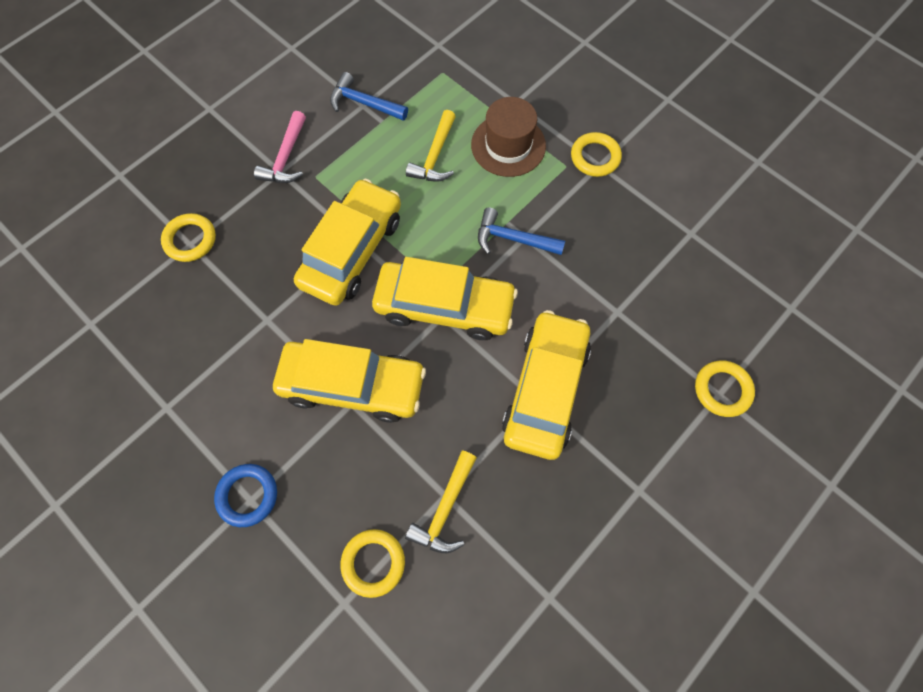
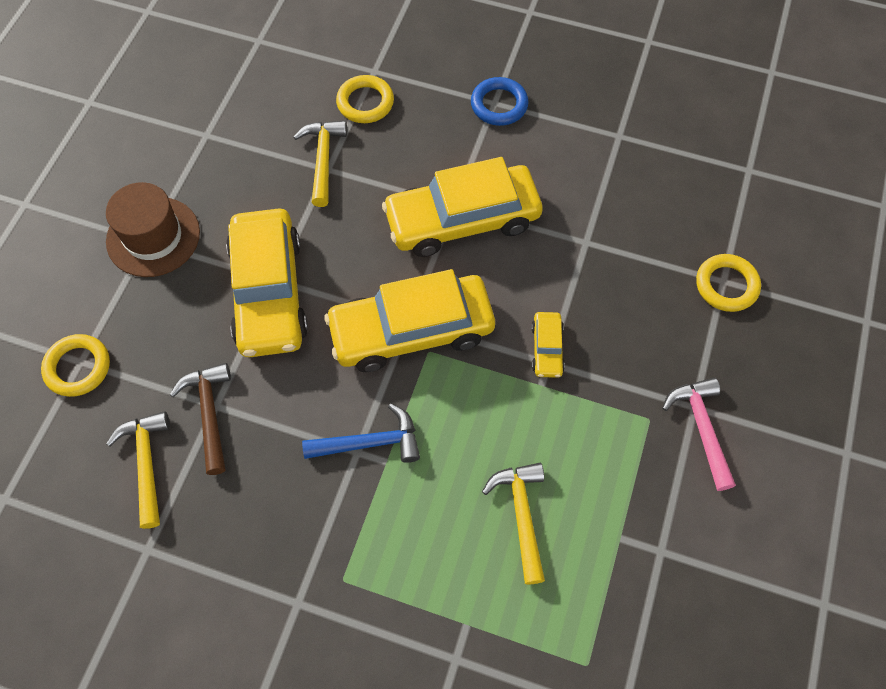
camera: 155 degrees right, 5 degrees down
yellow car [294,179,401,306] -> yellow car [531,312,565,378], size x0.43
blue hammer [330,72,408,121] -> none
brown hat [471,97,546,177] -> brown hat moved to [106,182,200,277]
yellow ring [571,132,622,177] -> none
none -> yellow hammer [106,411,170,529]
none -> brown hammer [170,363,231,475]

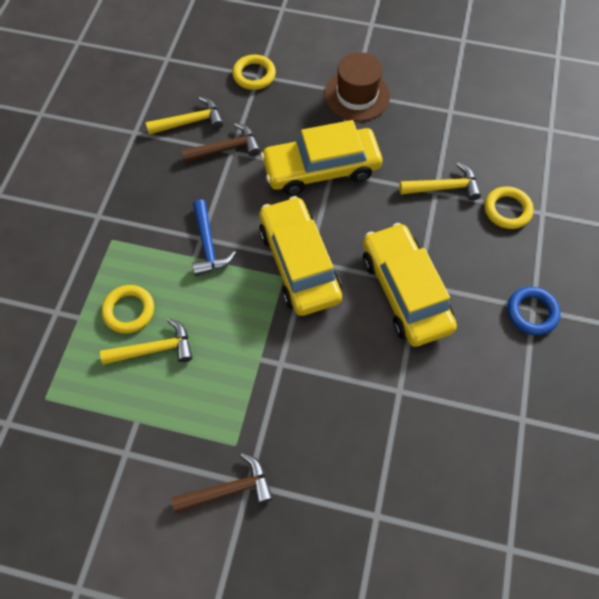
camera: 85 degrees right, 0 degrees up
yellow car [531,312,565,378] -> none
pink hammer [662,377,736,491] -> brown hammer [171,453,273,514]
yellow ring [696,254,761,312] -> yellow ring moved to [102,285,154,333]

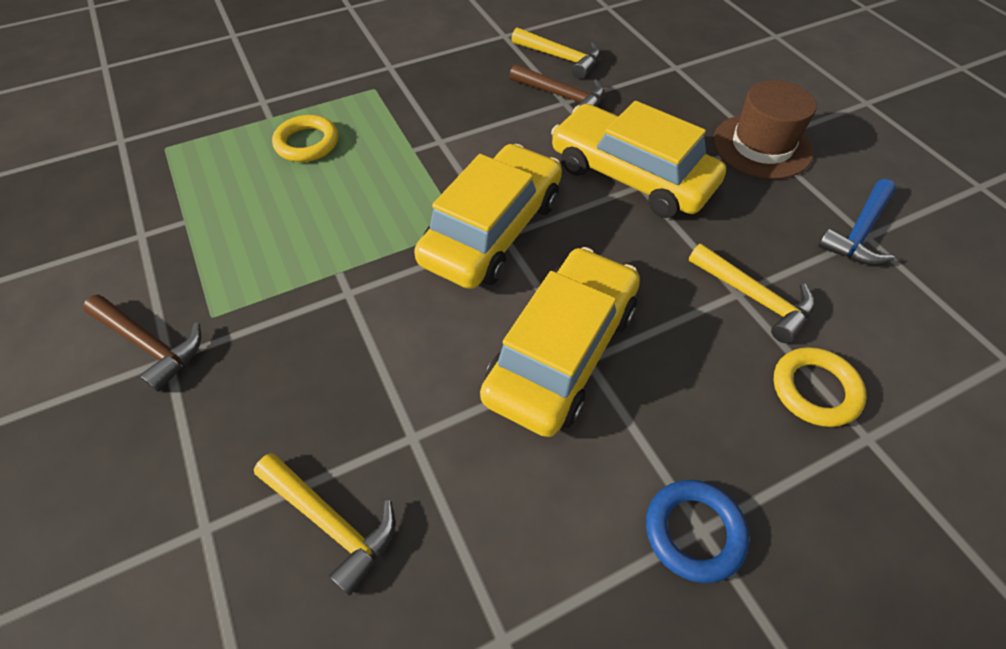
camera: 50 degrees right, 10 degrees down
yellow hammer [100,318,193,365] -> yellow hammer moved to [254,453,395,596]
blue hammer [192,199,236,276] -> blue hammer moved to [818,179,896,265]
yellow ring [232,55,276,90] -> none

